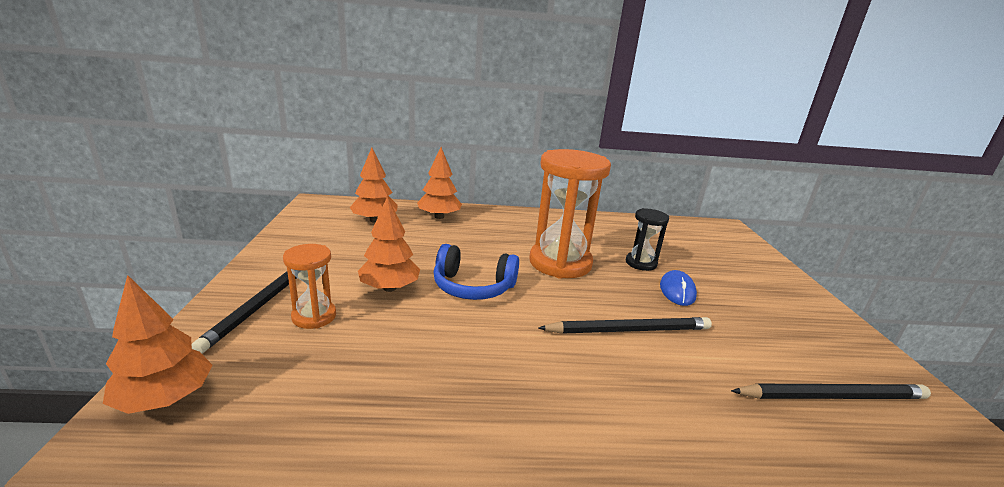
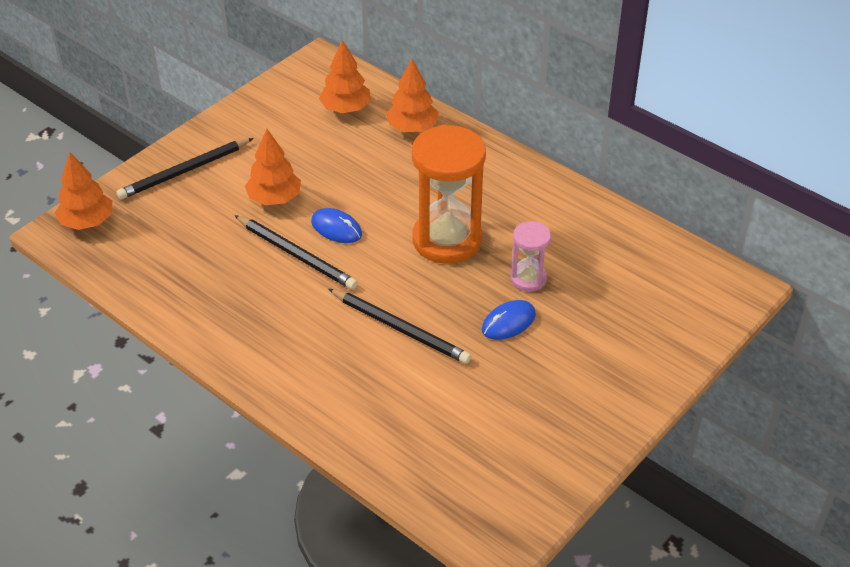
camera: 45 degrees right, 20 degrees up
orange hourglass [283,244,336,329] -> none
blue headphones [434,244,519,300] -> blue mouse [311,208,362,243]
black hourglass [626,208,669,271] -> pink hourglass [510,221,551,292]
black pencil [731,384,931,399] -> black pencil moved to [234,215,358,290]

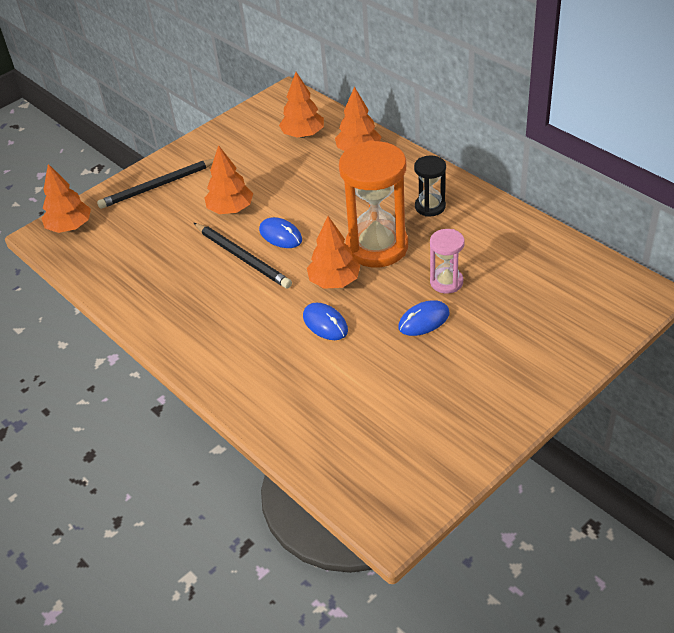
camera: 10 degrees right, 0 degrees up
black pencil [329,289,471,364] -> blue mouse [303,302,348,340]
none -> orange tree [307,216,360,289]
none -> black hourglass [414,155,446,217]

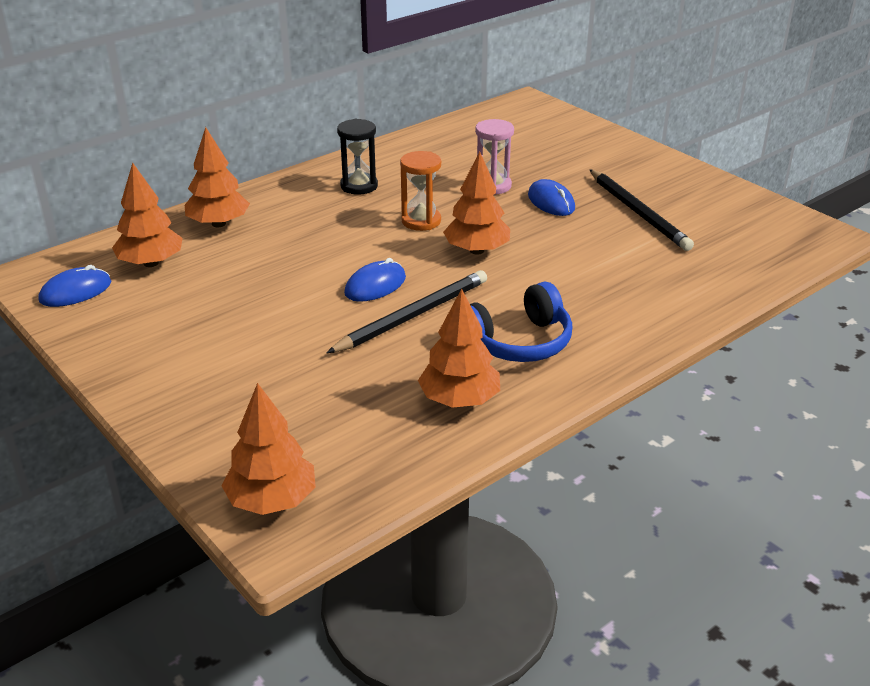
camera: 90 degrees left, 10 degrees down
black pencil [97,159,214,209] -> black pencil moved to [589,169,694,251]
orange tree [205,145,253,214] -> orange tree moved to [418,289,500,408]
blue mouse [303,302,348,340] -> blue mouse moved to [38,265,111,307]
orange hourglass [339,140,408,267] -> orange hourglass [400,151,441,231], size x0.51
none -> blue headphones [470,281,572,362]

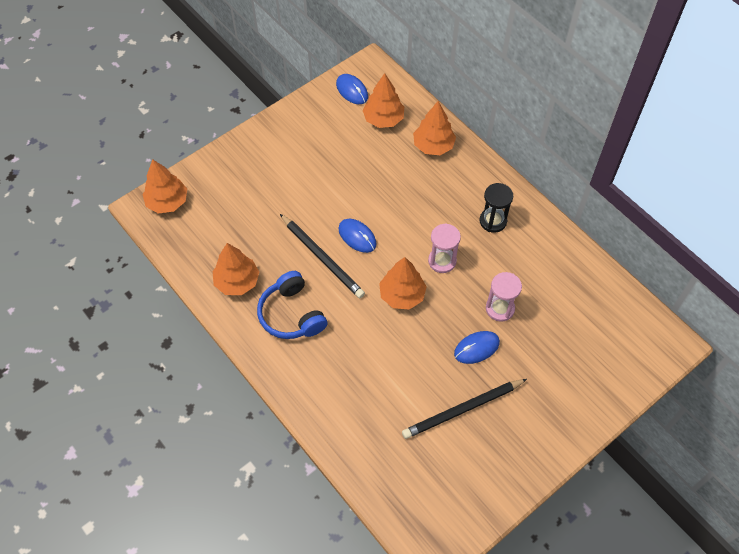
camera: 90 degrees right, 25 degrees up
orange hourglass [400,151,441,231] -> pink hourglass [428,223,461,273]

